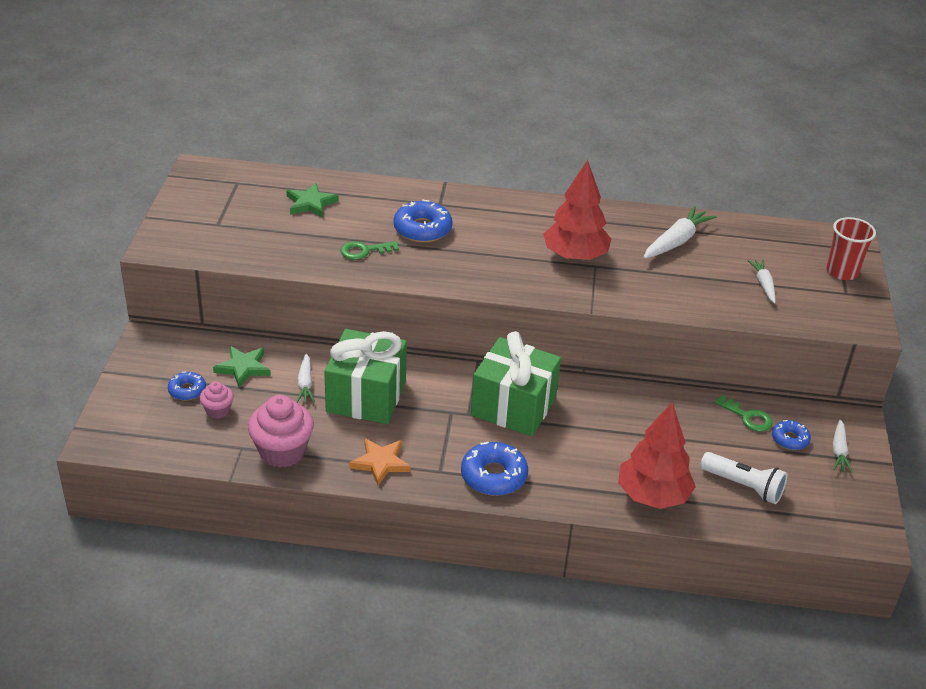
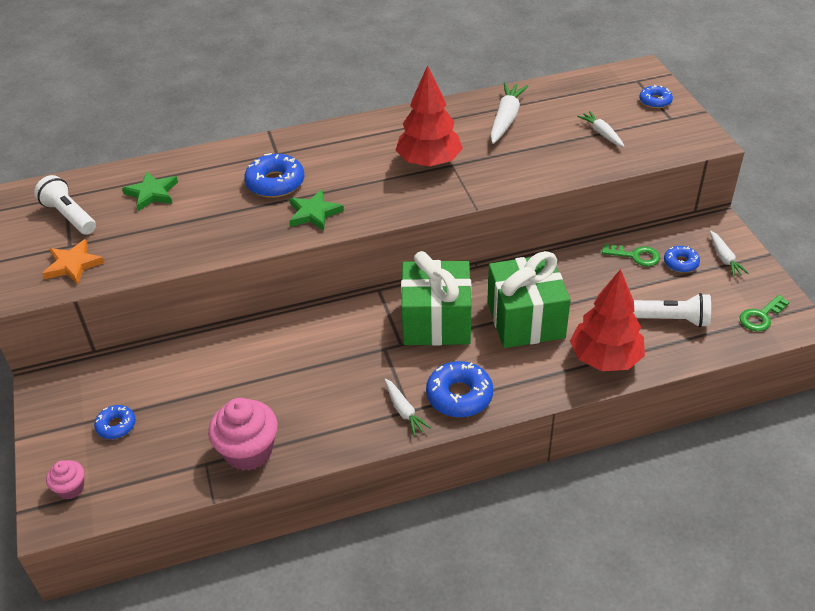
camera: 20 degrees left, 5 degrees up
pink cupcake [200,381,234,419] -> pink cupcake moved to [46,460,84,499]
green star [213,346,271,387] -> green star moved to [289,189,344,231]
white carrot [297,354,315,403] -> white carrot moved to [384,379,431,436]
green gift [324,329,407,424] -> green gift moved to [487,251,571,348]
green key [340,241,399,260] -> green key moved to [740,295,789,331]
orange star [349,438,411,486] -> orange star moved to [42,239,104,284]
red cup [826,217,876,280] -> blue donut [639,85,673,108]
none -> white flashlight [34,175,96,235]

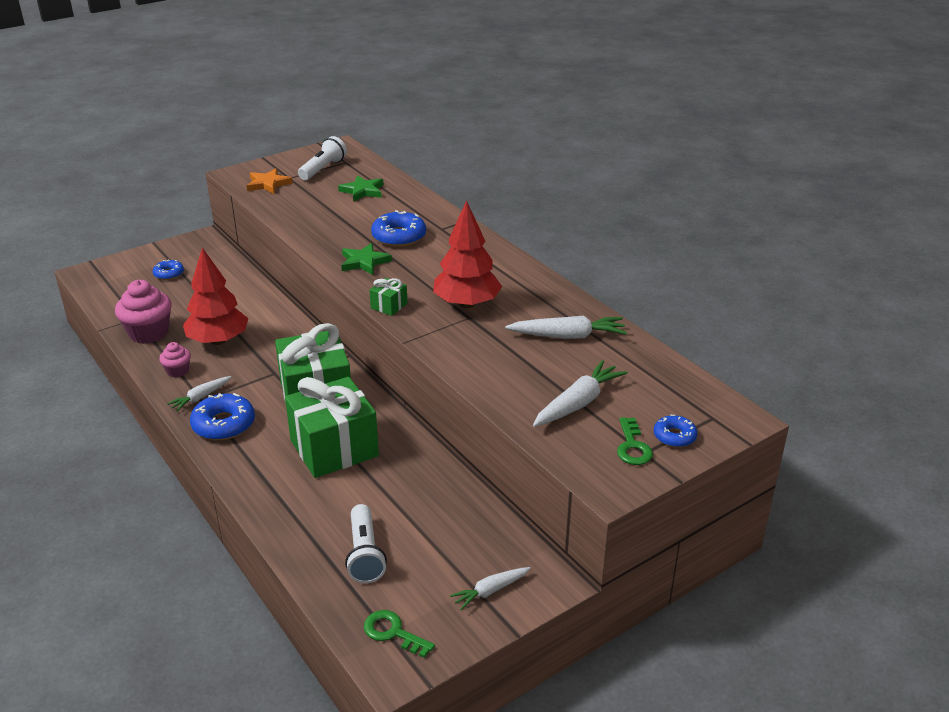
camera: 70 degrees right, 10 degrees down
pink cupcake [46,460,84,499] -> pink cupcake moved to [159,342,191,377]
red tree [570,269,645,371] -> red tree moved to [183,247,249,345]
white carrot [577,111,625,147] -> white carrot [533,360,628,427], size x1.62
green key [602,244,660,266] -> green key moved to [617,417,653,465]
blue donut [664,246,700,273] -> none
none -> green gift [370,278,408,316]

